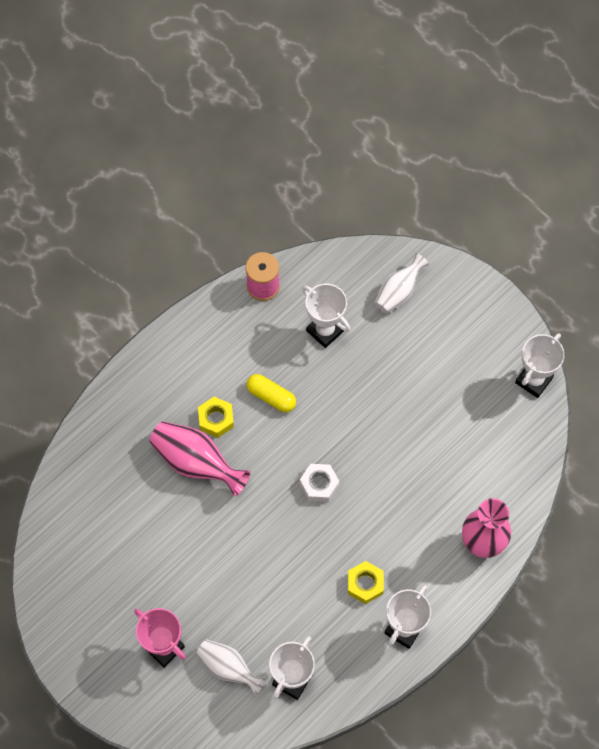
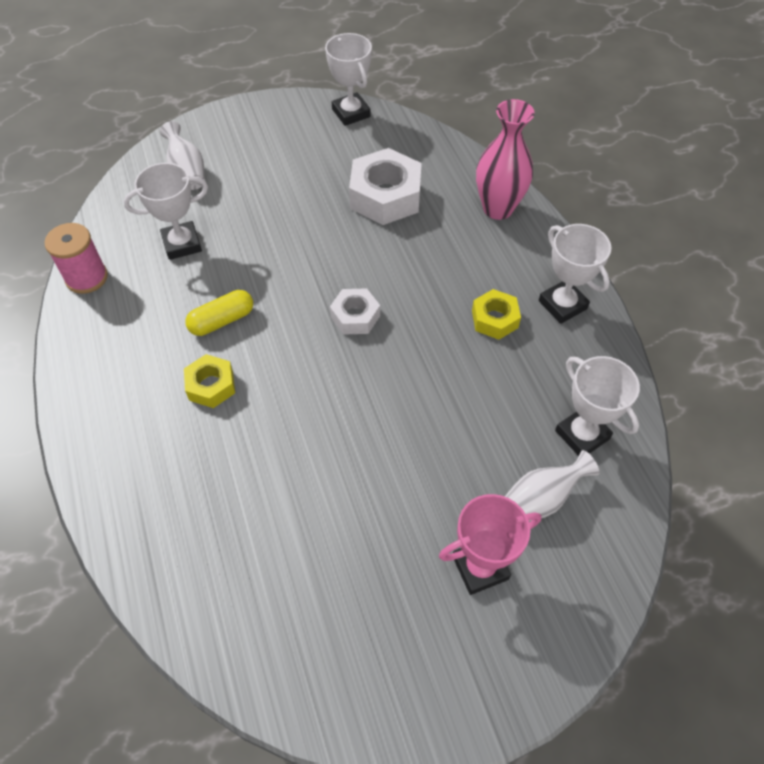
camera: 65 degrees left, 10 degrees down
pink vase [150,421,250,496] -> none
none -> white nut [349,148,422,225]

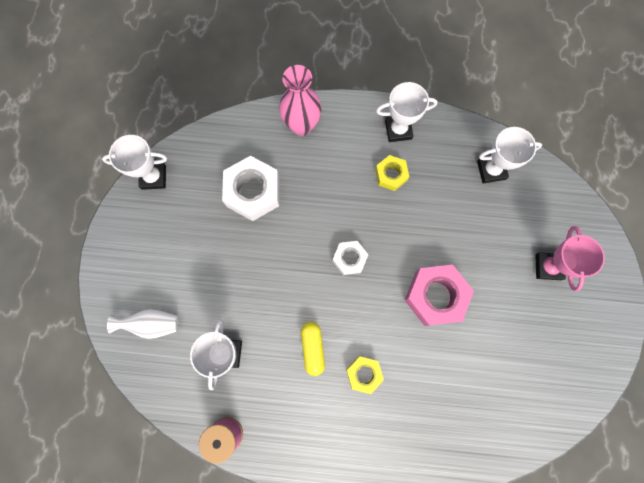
camera: 65 degrees left, 20 degrees up
white vase [504,450,599,521] -> none
none -> pink nut [405,264,474,326]

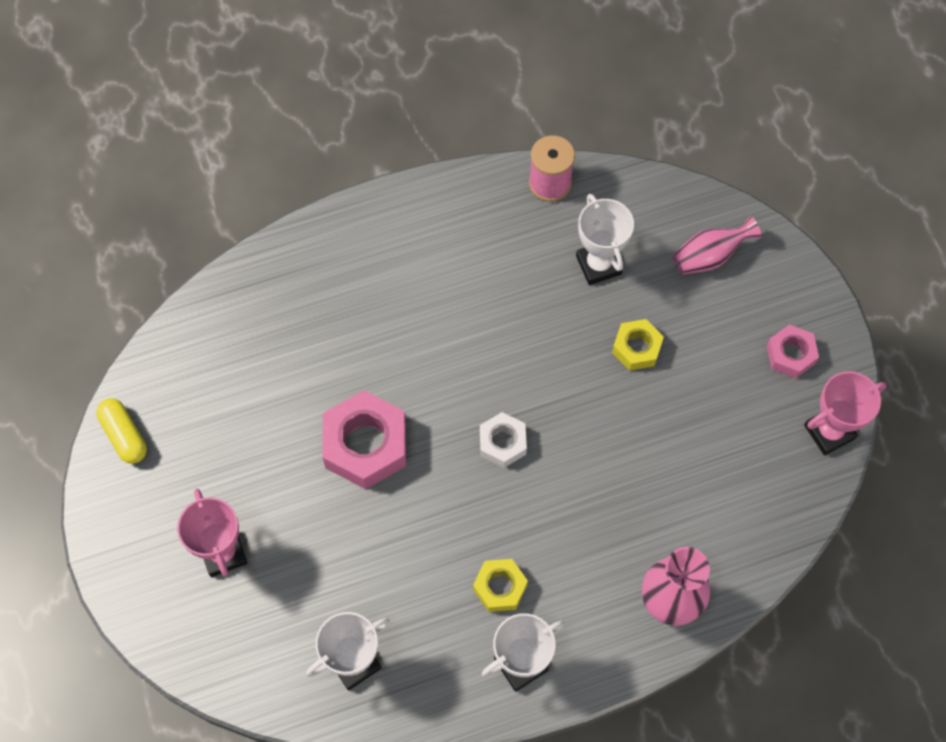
camera: 155 degrees right, 10 degrees down
white trophy [102,135,167,190] -> pink trophy [804,371,886,455]
white vase [107,309,179,339] -> pink vase [673,216,762,275]
white nut [222,156,279,221] -> none
yellow capsule [301,322,325,376] -> yellow capsule moved to [96,398,147,464]
yellow nut [346,356,384,394] -> yellow nut moved to [612,319,664,371]
none -> pink nut [767,324,819,378]

